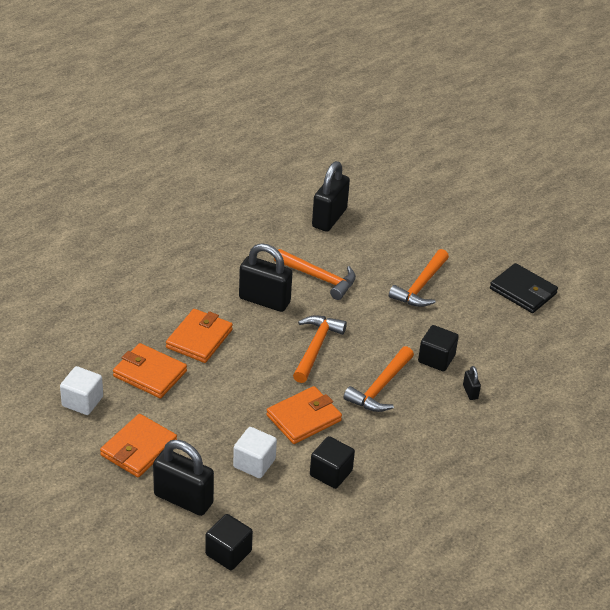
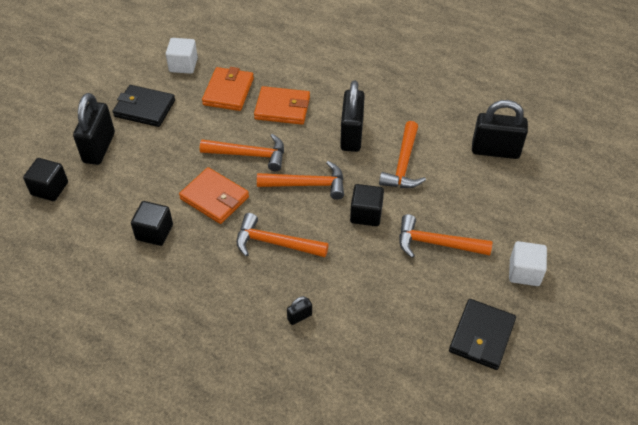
camera: 75 degrees right, 10 degrees up
orange wallet [100,414,177,477] -> black wallet [113,85,175,127]
white cube [233,427,277,478] -> white cube moved to [509,241,547,286]
black cube [418,325,459,372] -> black cube moved to [350,184,384,226]
none -> orange hammer [200,134,284,171]

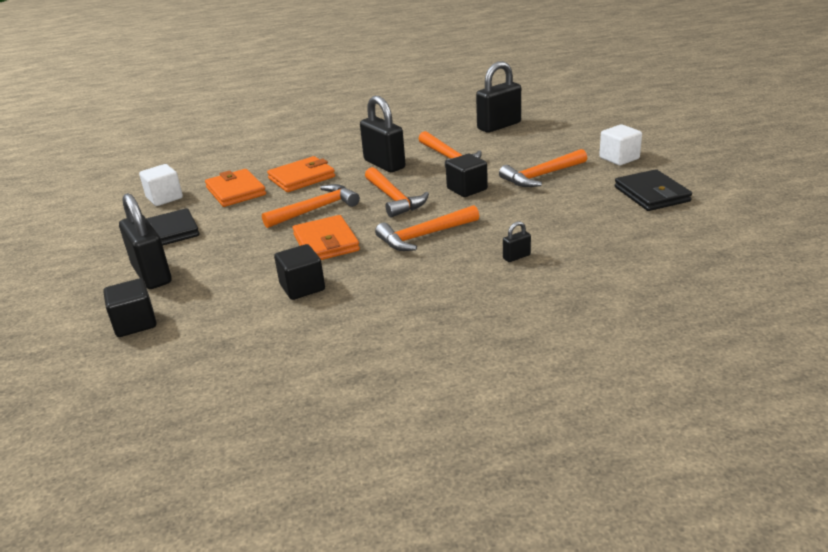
camera: 40 degrees left, 20 degrees down
orange wallet [179,167,249,224] -> orange wallet turned 75 degrees clockwise [293,215,360,260]
orange hammer [257,161,344,200] -> orange hammer turned 105 degrees clockwise [365,167,429,217]
black padlock [287,296,312,325] -> black padlock turned 45 degrees clockwise [503,221,531,262]

